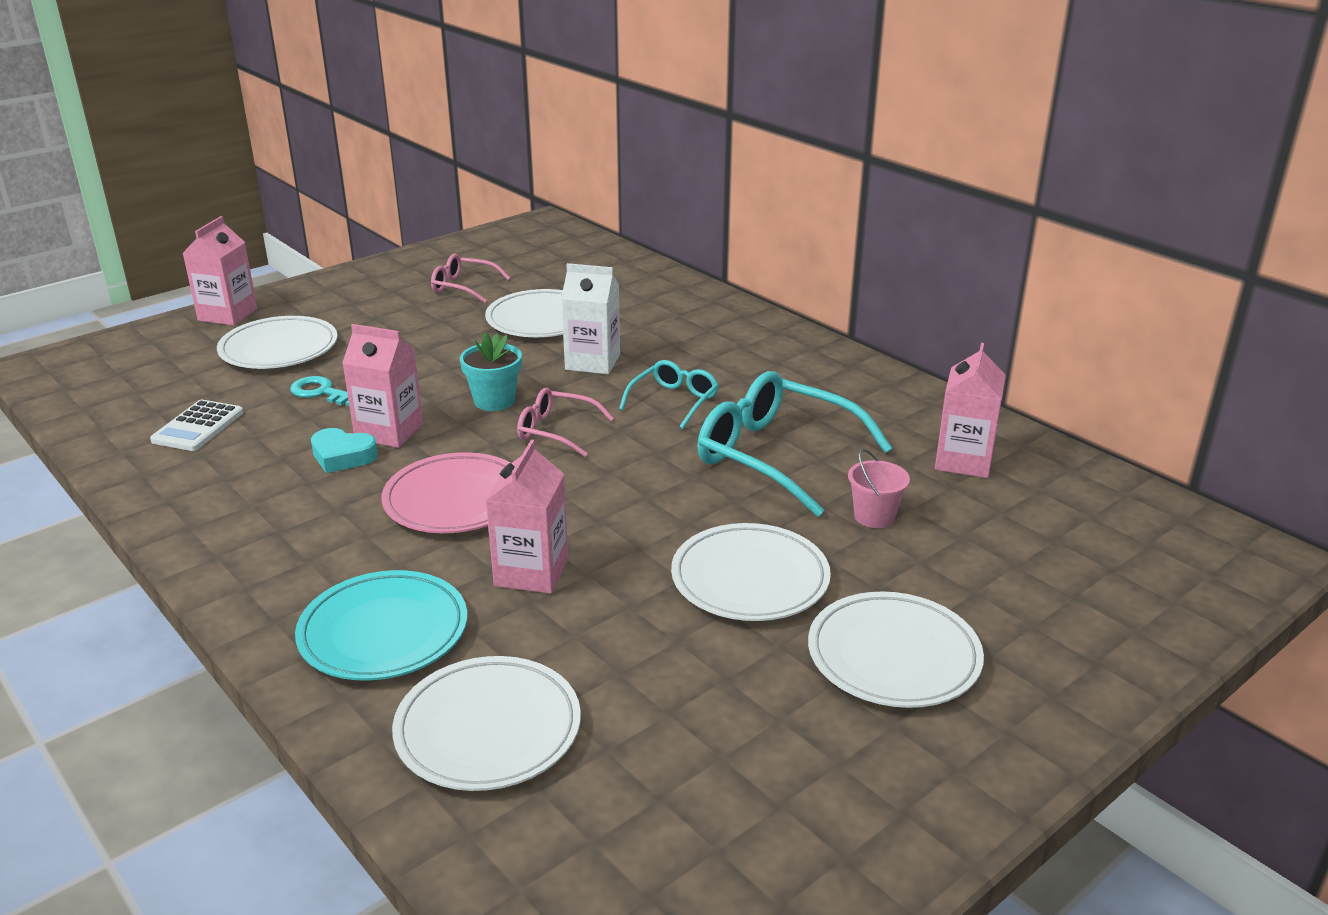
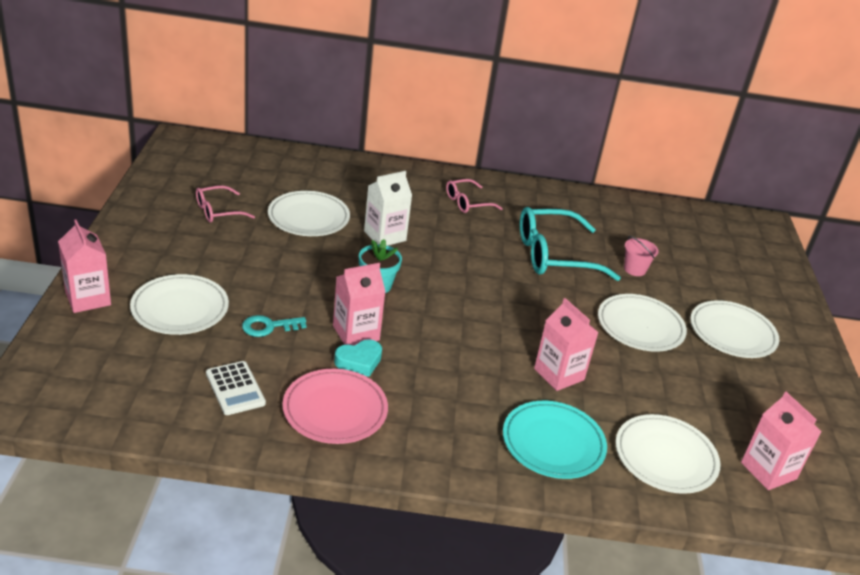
camera: 50 degrees left, 5 degrees up
pink plate [381,452,510,533] -> pink plate moved to [282,369,388,444]
pink glasses [517,388,614,457] -> pink glasses moved to [446,179,503,213]
turquoise glasses [619,360,719,429] -> none
pink carton [935,343,1006,478] -> pink carton moved to [741,392,822,490]

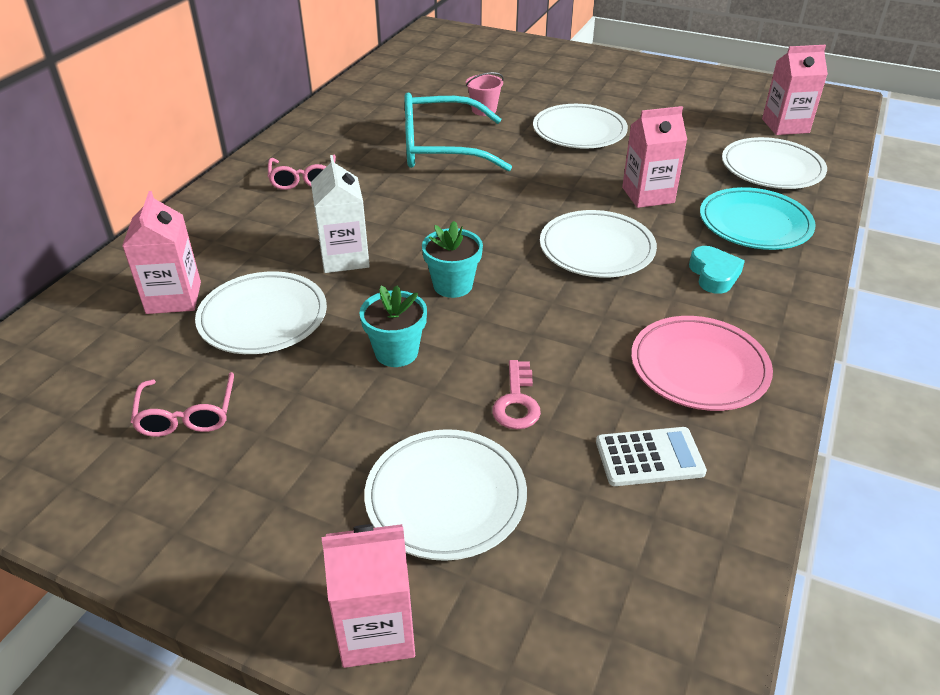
camera: 65 degrees left, 5 degrees up
turquoise key [242,315,307,337] -> pink key [492,360,541,430]
pink carton [333,263,386,346] -> pink carton moved to [122,191,201,314]
turquoise heart [334,339,382,377] -> turquoise heart moved to [689,246,745,294]
turquoise glasses [520,207,621,281] -> turquoise glasses turned 75 degrees clockwise [404,92,512,172]
white plate [690,300,779,358] -> white plate moved to [540,210,657,278]
none -> turquoise flower pot [359,285,427,367]

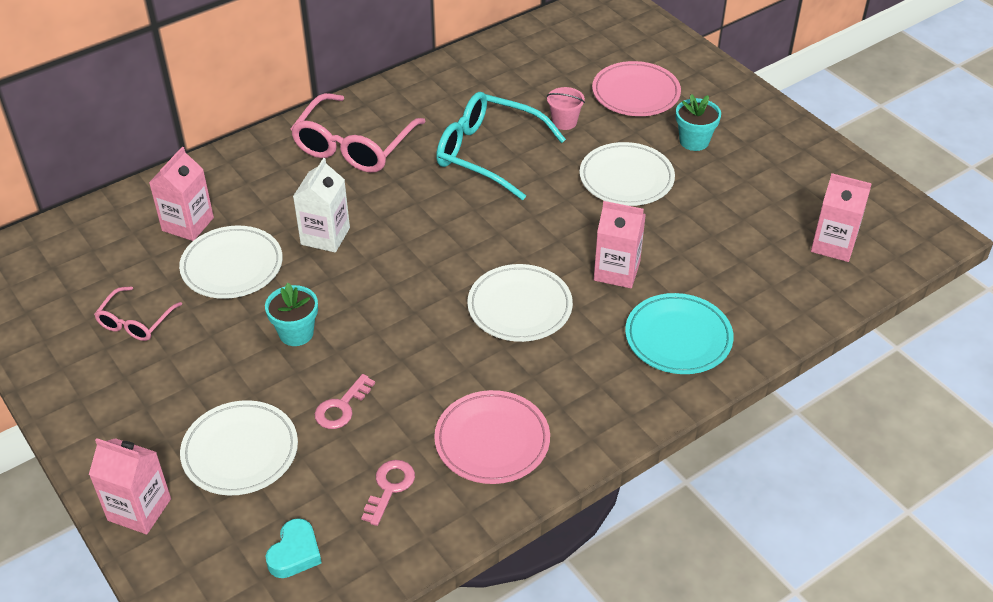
camera: 30 degrees right, 5 degrees up
pink glasses [268,155,336,190] -> pink glasses [291,93,426,173], size x1.85
turquoise flower pot [422,221,483,298] -> turquoise flower pot moved to [676,94,721,151]
white calculator [596,427,707,486] -> pink key [361,460,415,526]
turquoise heart [689,246,745,294] -> turquoise heart moved to [266,518,322,578]
white plate [722,137,827,189] -> none
none -> pink plate [592,61,681,116]

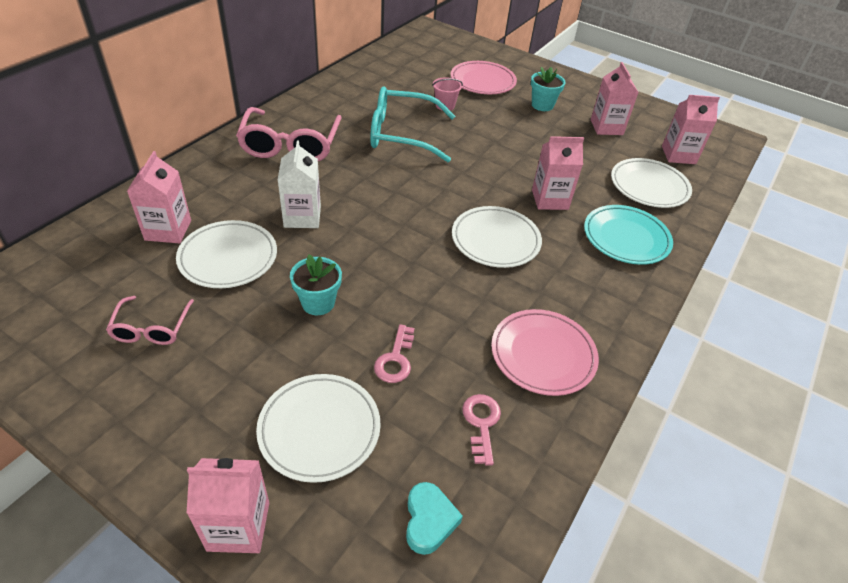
camera: 25 degrees left, 0 degrees up
white plate [580,142,675,206] -> white plate moved to [611,158,692,208]
none -> pink carton [591,62,639,135]

